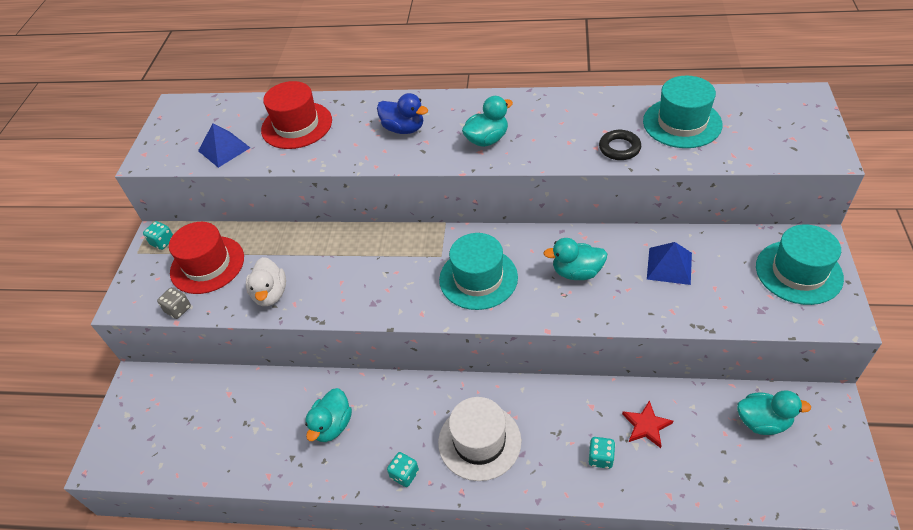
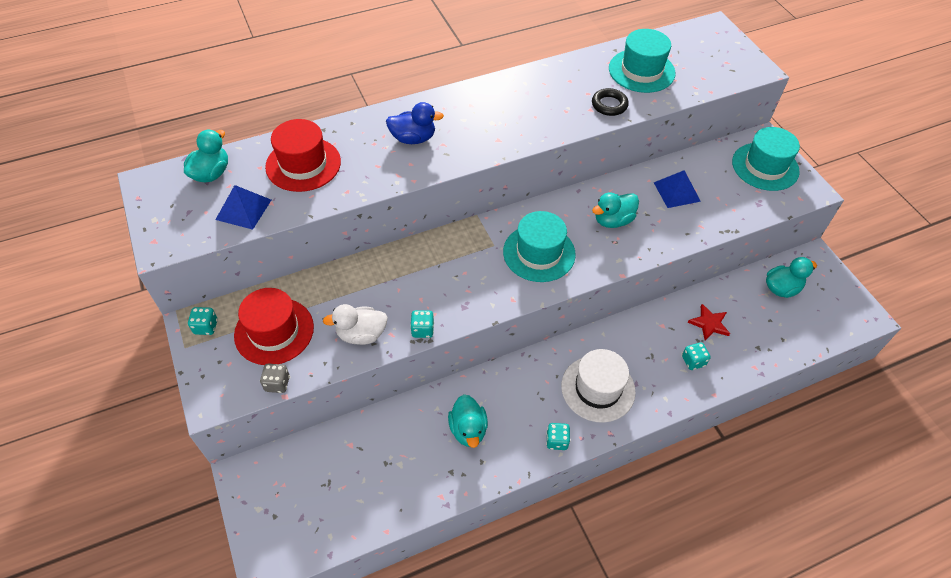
camera: 35 degrees left, 5 degrees up
white duck [246,257,286,306] -> white duck turned 120 degrees clockwise [323,304,388,345]
turquoise duck [462,96,513,147] -> turquoise duck moved to [184,130,228,182]
none -> turquoise dice [410,310,434,338]

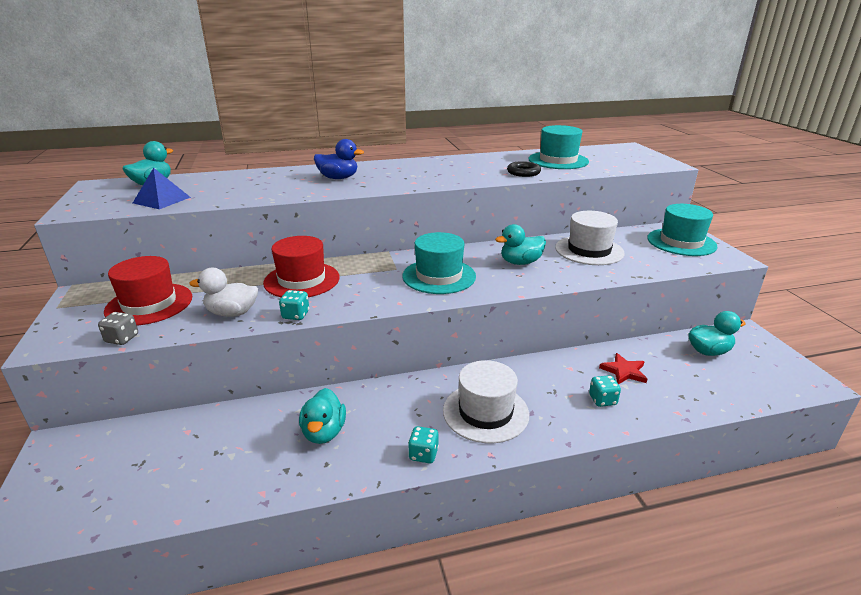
camera: 10 degrees right, 25 degrees down
turquoise dice [188,307,218,335] -> none
red hat [265,119,341,192] -> red hat moved to [263,236,340,297]
blue pyramid [654,170,701,208] -> white hat [555,211,624,265]

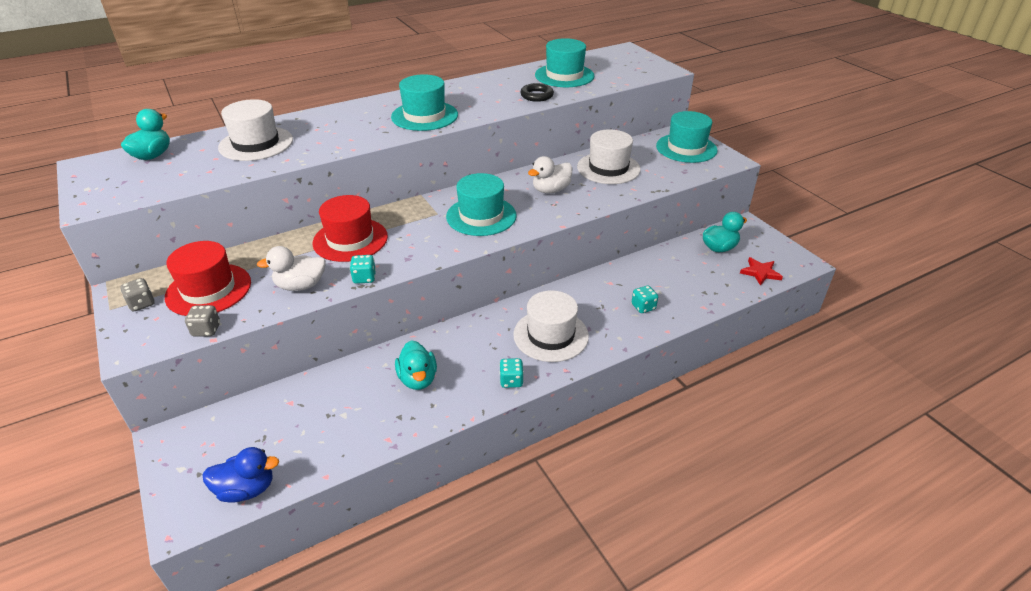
camera: 15 degrees left, 10 degrees up
blue pyramid [133,168,191,209] -> none
blue duck [314,139,364,179] -> blue duck moved to [203,447,279,503]
turquoise duck [495,224,546,265] -> white duck [528,156,572,194]
red star [599,353,647,384] -> red star moved to [740,257,783,286]
none -> grey dice [120,278,155,312]
none -> white hat [218,99,293,161]
none -> turquoise hat [391,74,458,131]

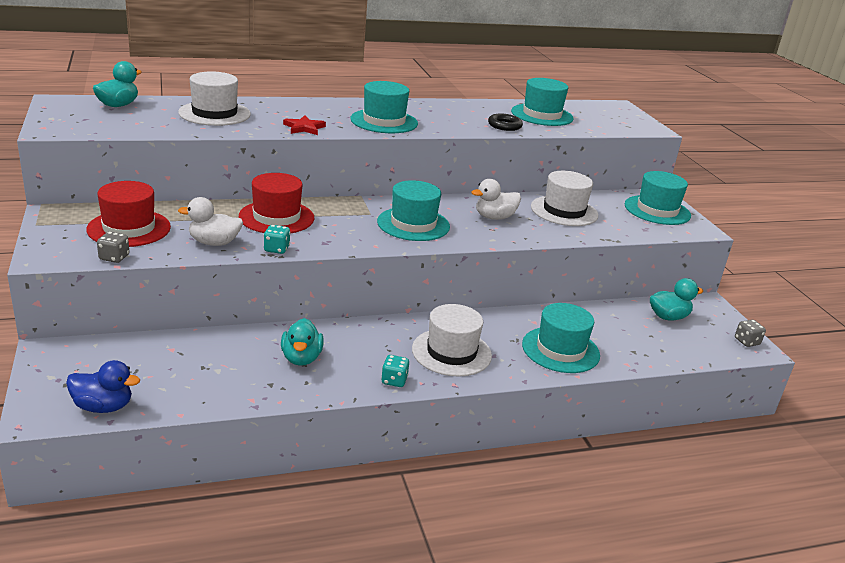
camera: 10 degrees right, 10 degrees down
grey dice [120,278,155,312] -> grey dice moved to [735,320,766,347]
turquoise dice [632,286,658,313] -> turquoise hat [522,303,600,373]
red star [740,257,783,286] -> red star moved to [283,115,326,135]

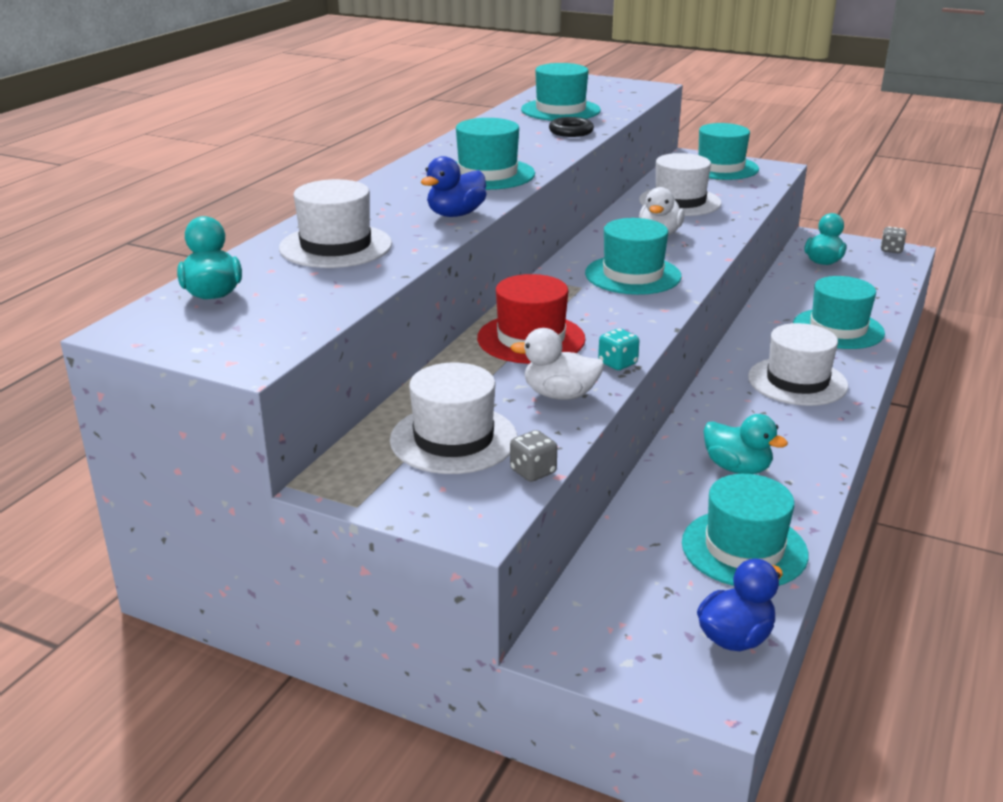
camera: 45 degrees left, 0 degrees up
red hat [86,181,171,247] -> white hat [390,363,517,474]
white duck [178,197,243,246] -> white duck turned 60 degrees clockwise [511,328,604,400]
red star [283,115,326,135] -> blue duck [421,156,487,217]
turquoise dice [381,355,409,387] -> none
none -> turquoise hat [682,474,809,586]

